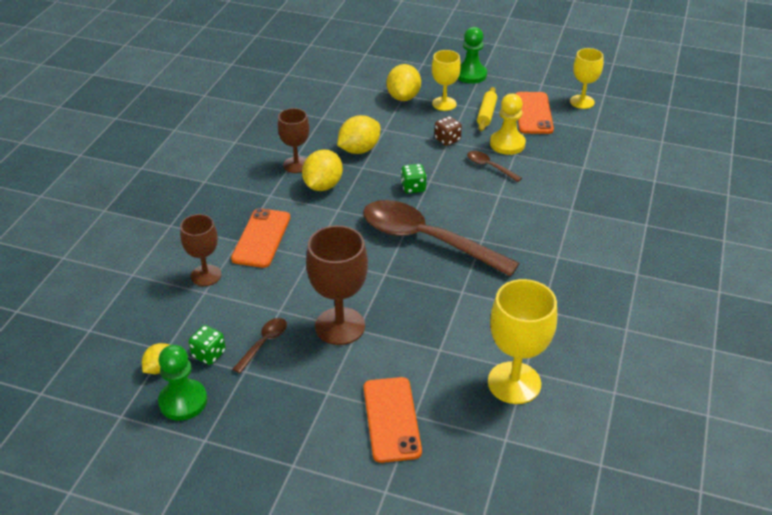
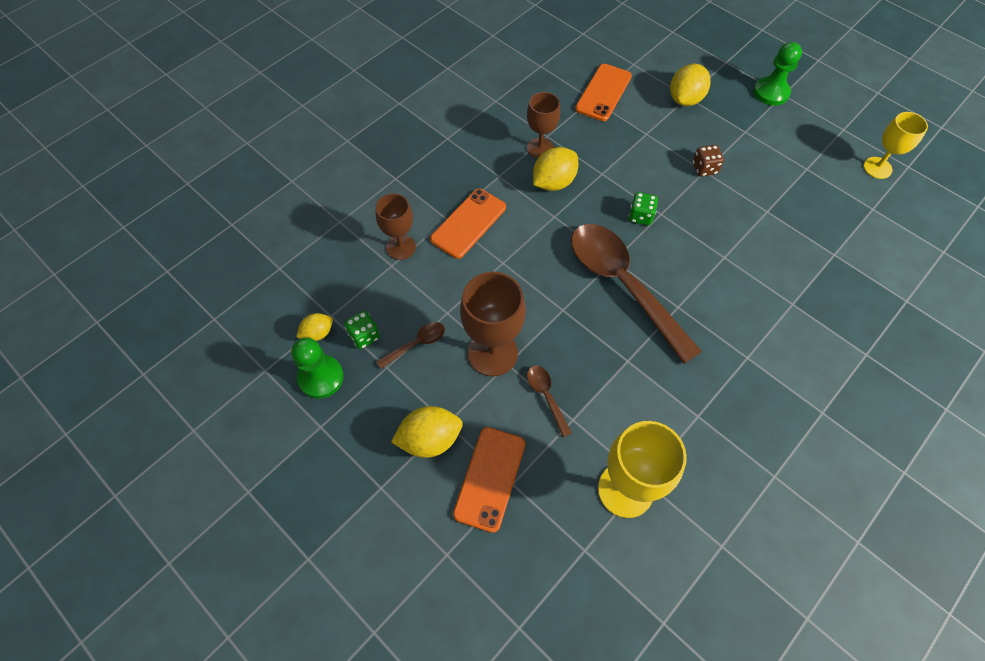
camera: 25 degrees right, 20 degrees up
yellow lemon [337,115,380,154] -> yellow lemon moved to [391,406,463,458]
yellow goblet [432,50,461,111] -> none
brown spoon [467,151,522,182] -> brown spoon moved to [527,365,572,437]
yellow rolling pin [477,87,497,131] -> none
yellow pawn [490,94,526,155] -> none
orange phone [515,92,554,134] -> orange phone moved to [575,64,632,121]

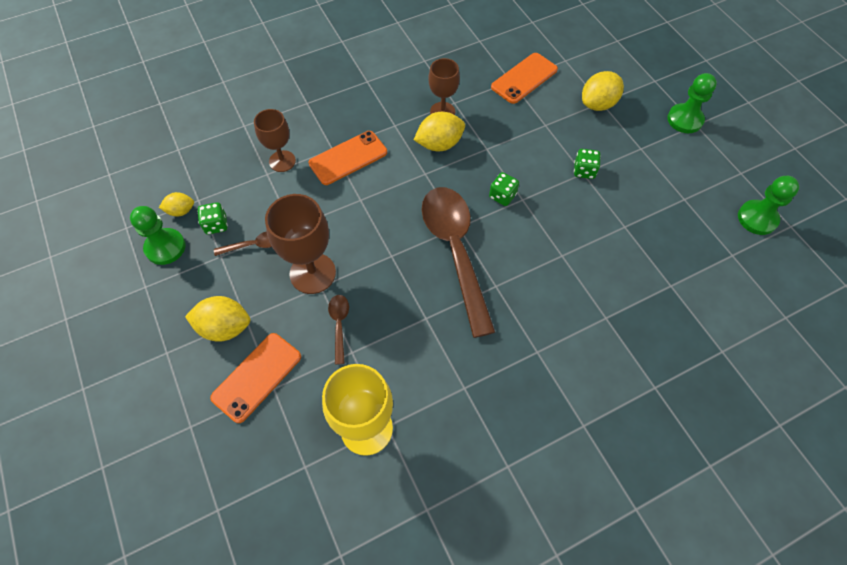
camera: 20 degrees right, 0 degrees up
brown dice [693,145,724,177] -> green dice [574,149,601,179]
yellow goblet [864,112,928,179] -> green pawn [738,176,799,235]

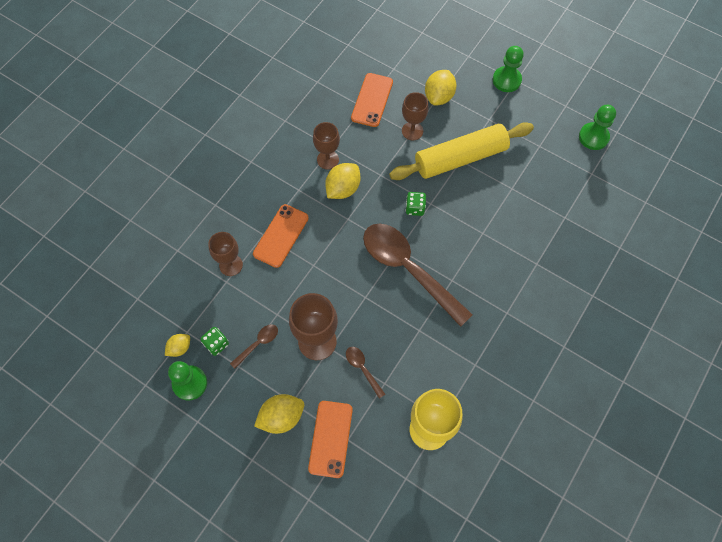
camera: 30 degrees left, 5 degrees up
green dice [574,149,601,179] -> yellow rolling pin [389,122,534,180]
none -> brown goblet [402,92,429,140]

